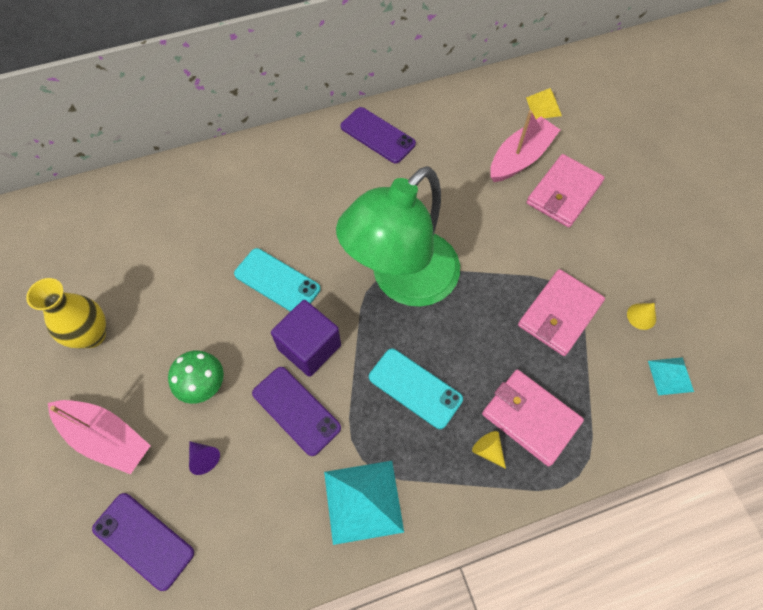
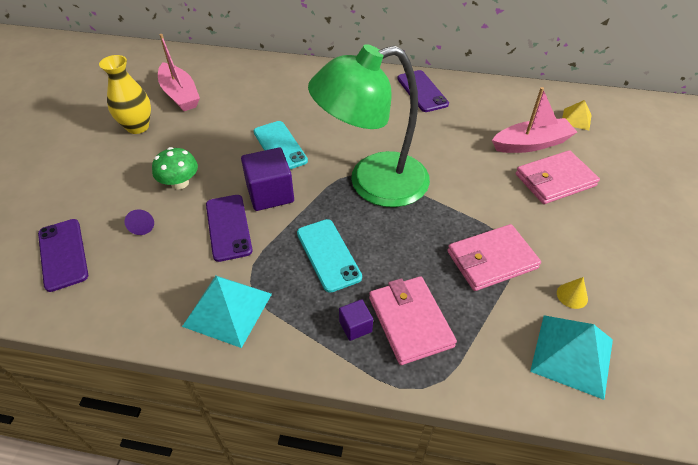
camera: 30 degrees right, 15 degrees down
pink boat [48,400,151,474] -> pink boat moved to [158,34,200,111]
yellow cone [472,431,506,469] -> purple cube [339,299,373,341]
turquoise pyramid [648,357,694,395] -> turquoise pyramid [530,315,613,400], size x1.77

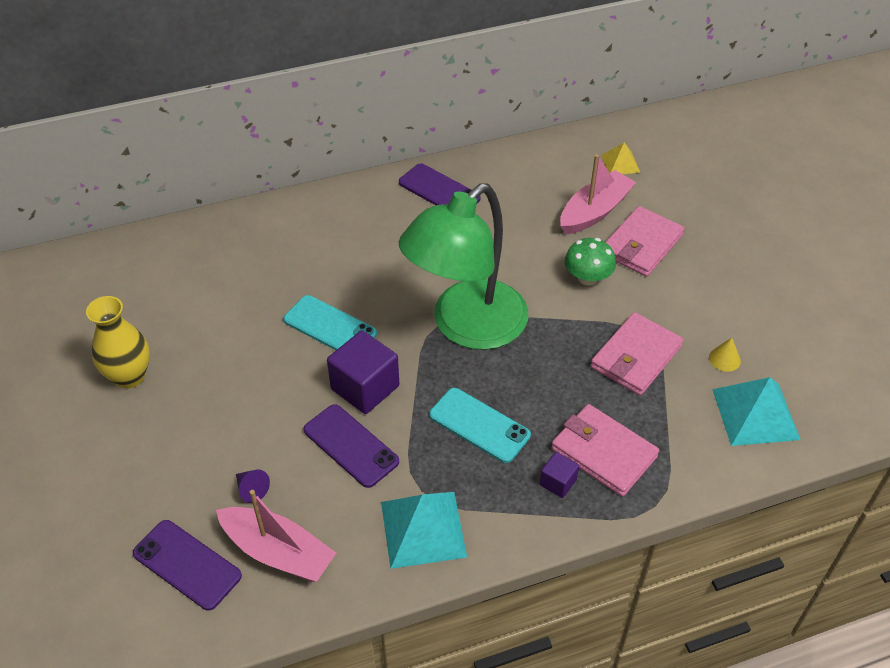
camera: 30 degrees left, 0 degrees up
green mushroom [152,147,198,190] -> green mushroom moved to [565,238,616,285]
pink boat [158,34,200,111] -> pink boat moved to [216,490,336,582]

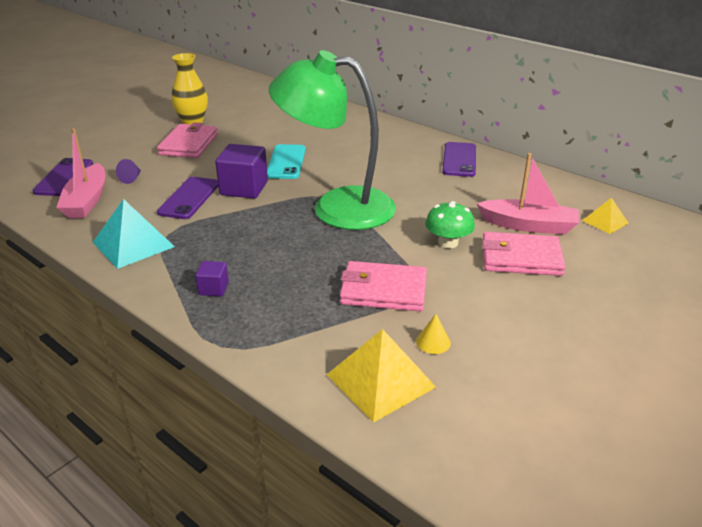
camera: 60 degrees right, 15 degrees down
turquoise phone [429,388,531,463] -> none
pink wallet [551,404,659,497] -> pink wallet moved to [157,122,218,158]
turquoise pyramid [712,377,800,446] -> yellow pyramid [327,329,436,423]

